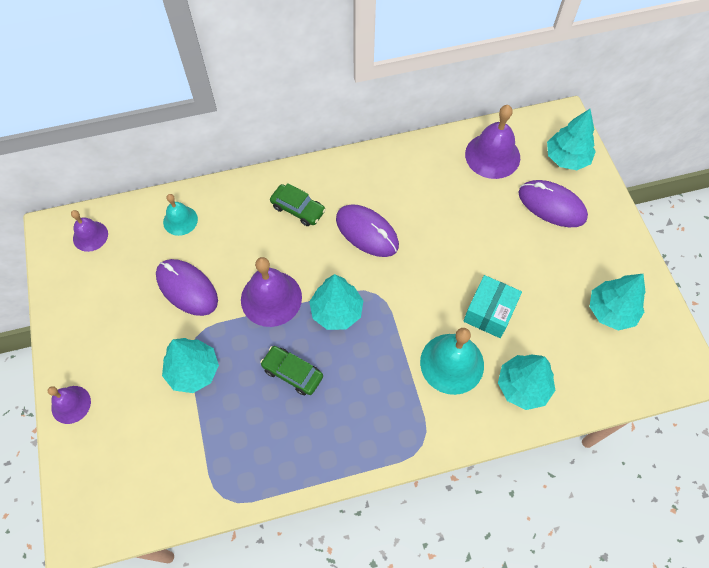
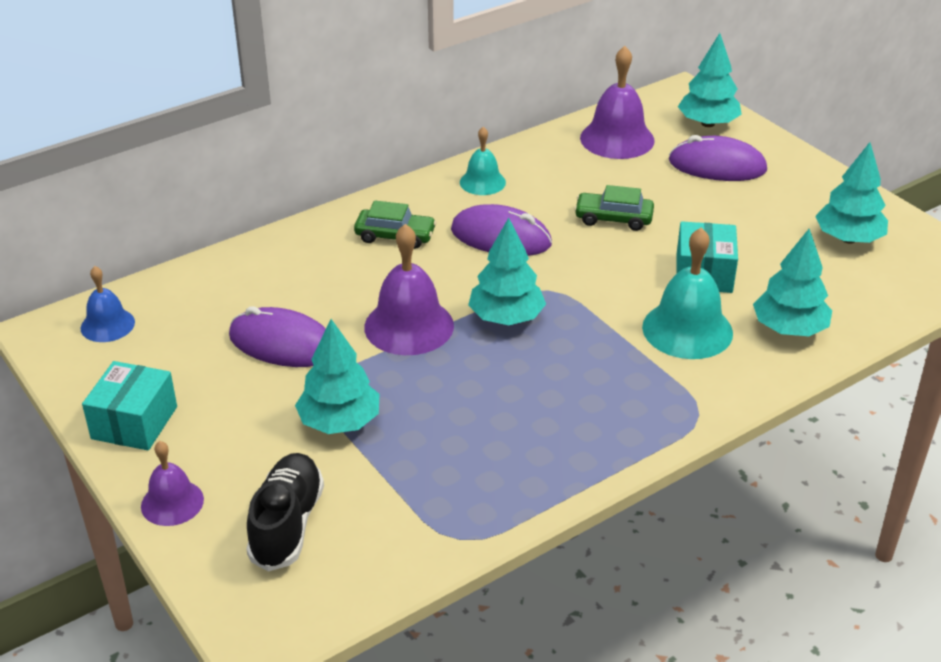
camera: 20 degrees left, 25 degrees down
purple bell [71,210,108,252] -> blue bell [81,266,135,342]
turquoise bell [163,194,198,236] -> turquoise bell moved to [460,127,506,195]
green car [260,346,323,395] -> green car moved to [574,185,654,231]
none -> turquoise box [82,361,177,450]
none -> black shoe [246,453,324,572]

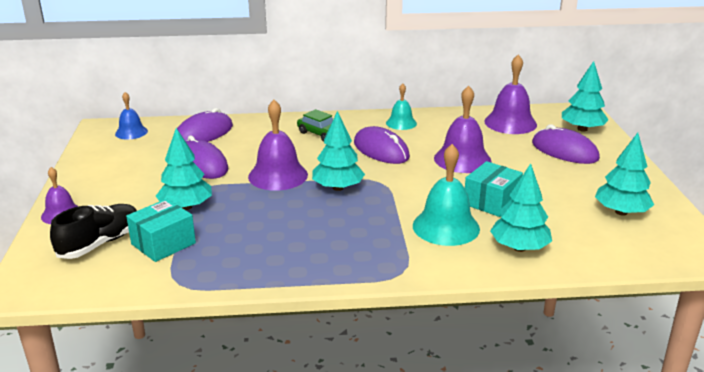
camera: 30 degrees right, 10 degrees down
turquoise box [82,361,177,450] -> turquoise box moved to [126,199,196,262]
green car [574,185,654,231] -> purple bell [434,85,492,173]
none -> purple mouse [177,108,233,142]

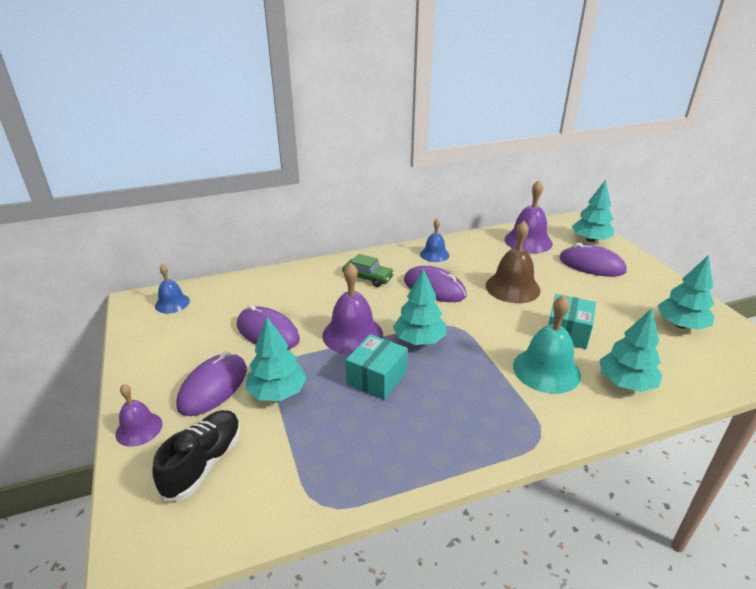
camera: 15 degrees left, 5 degrees up
turquoise box [126,199,196,262] -> turquoise box moved to [346,334,407,400]
purple mouse [177,108,233,142] -> purple mouse moved to [176,351,247,416]
turquoise bell [386,83,417,130] -> blue bell [420,218,449,262]
purple bell [434,85,492,173] -> brown bell [486,221,541,303]

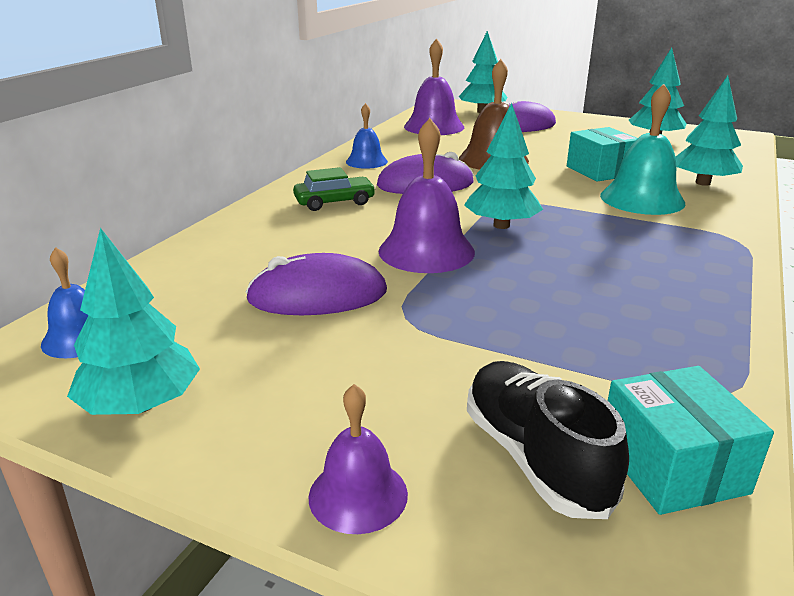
camera: 45 degrees left, 5 degrees down
purple mouse [176,351,247,416] -> none
turquoise tree [246,317,307,401] -> turquoise tree moved to [67,228,200,415]
turquoise box [346,334,407,400] -> turquoise box moved to [608,366,774,515]

